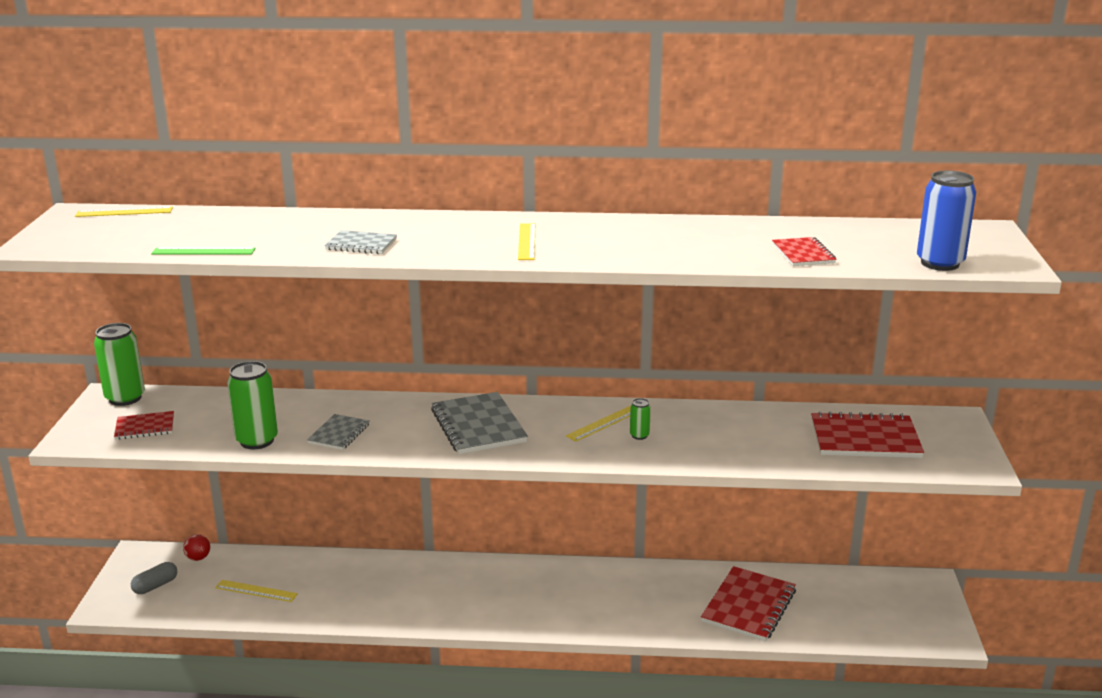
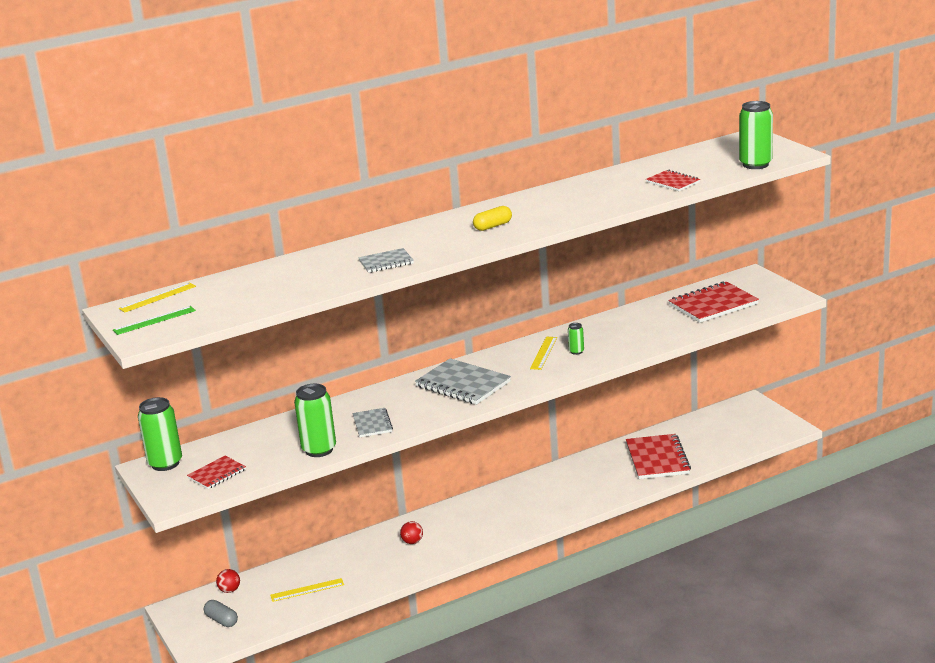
camera: 30 degrees left, 0 degrees up
grey capsule [131,562,177,594] -> grey capsule turned 60 degrees counterclockwise [204,600,238,627]
green ruler [151,247,256,255] -> green ruler moved to [113,306,196,335]
yellow ruler [518,223,535,260] -> yellow capsule [473,206,512,231]
blue can [917,171,976,271] -> green can [739,101,773,169]
none -> red ball [400,521,423,544]

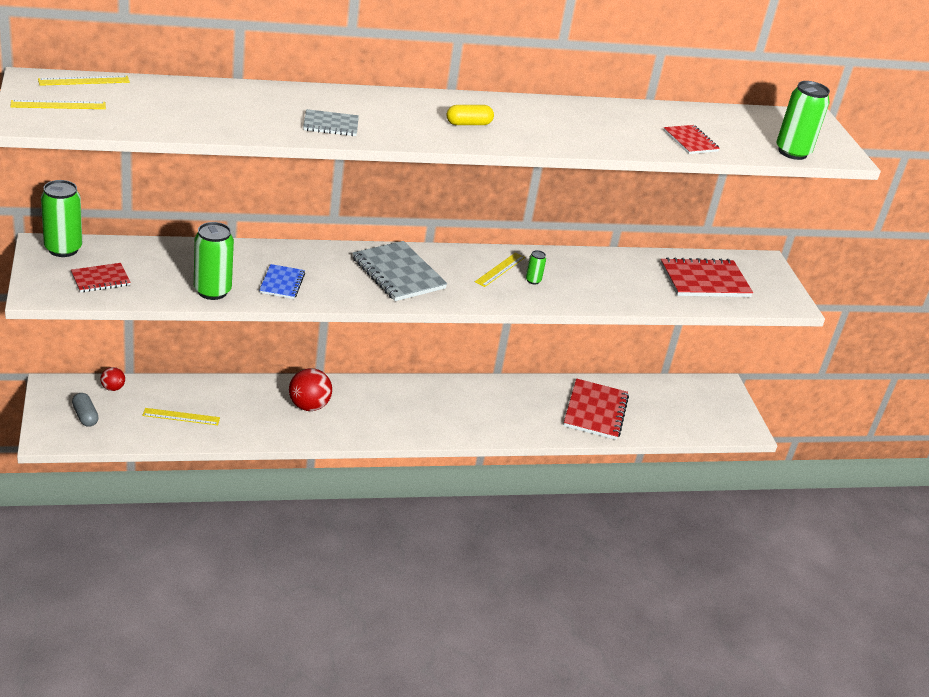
camera: 10 degrees right, 10 degrees up
green ruler [113,306,196,335] -> yellow ruler [10,100,106,109]
grey notebook [353,408,393,437] -> blue notebook [259,264,305,299]
red ball [400,521,423,544] -> red ball [289,368,332,411], size x1.82

